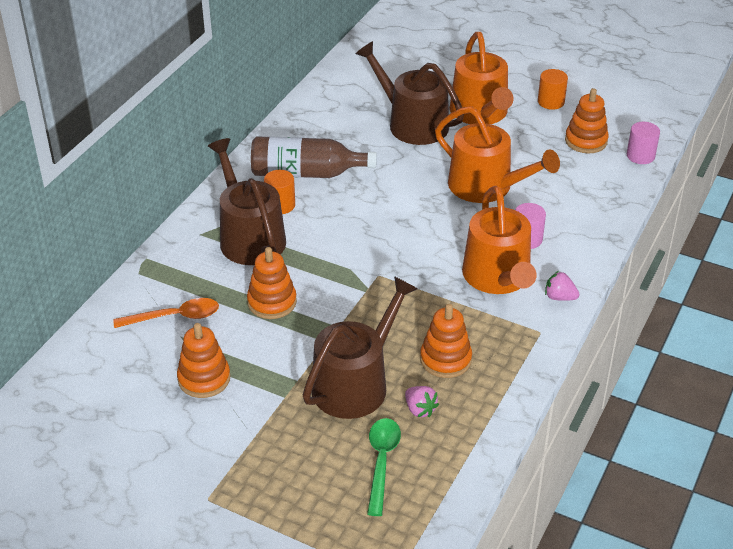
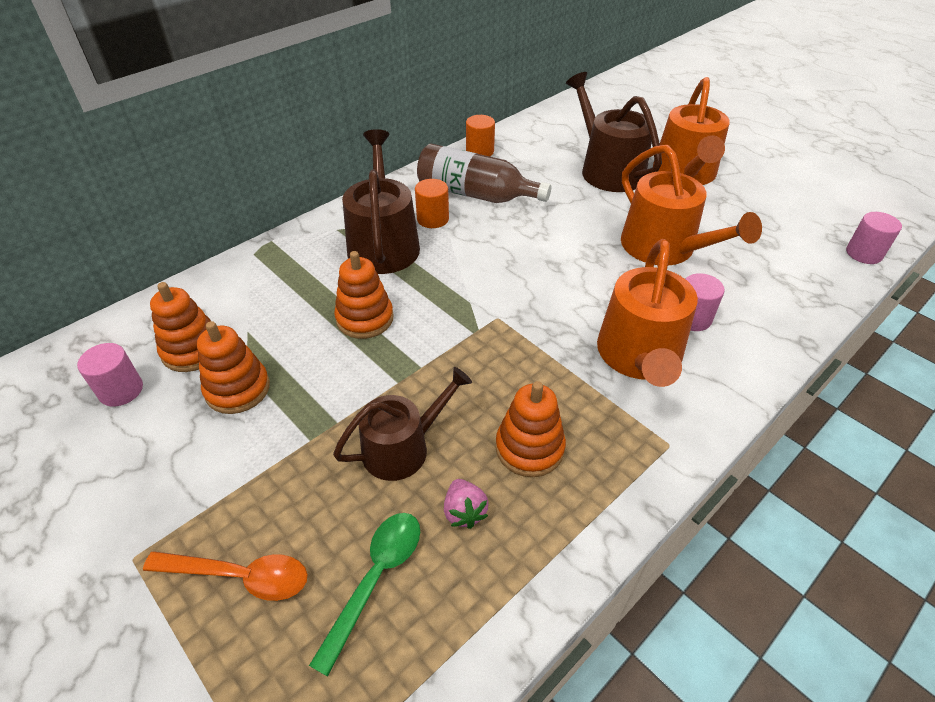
camera: 20 degrees right, 5 degrees up
orange spoon [113,298,219,328] -> orange spoon moved to [143,551,308,601]
brown watering can [303,276,418,419] -> brown watering can [333,367,472,481], size x0.67
orange cylinder [538,69,568,110] -> orange cylinder moved to [466,115,495,156]
pink strawberry [545,271,579,301] -> none
orange stacking toy [565,88,609,153] -> orange stacking toy moved to [150,282,211,372]
none -> pink cylinder [77,343,143,407]

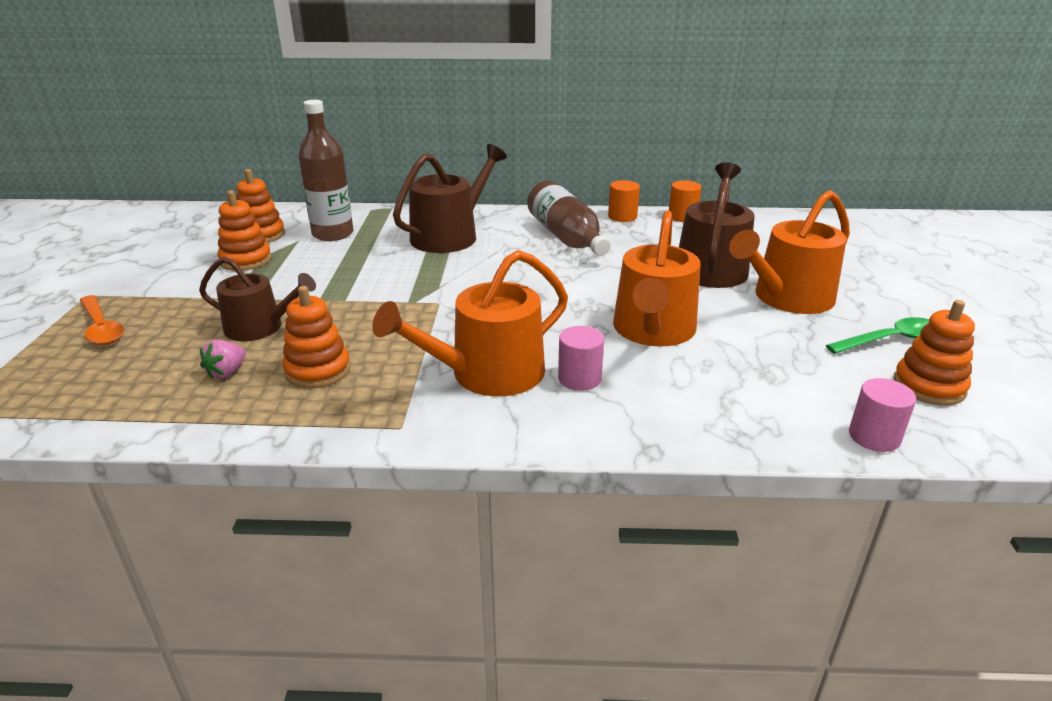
camera: 45 degrees right, 15 degrees down
pink cylinder [77,343,143,407] -> none
green spoon [309,513,420,677] -> green spoon moved to [826,317,929,354]
orange stacking toy [334,251,394,339] -> orange stacking toy moved to [893,300,975,406]
orange cylinder [415,179,449,228] -> orange cylinder moved to [669,180,702,222]
none -> brown bottle [299,100,353,241]

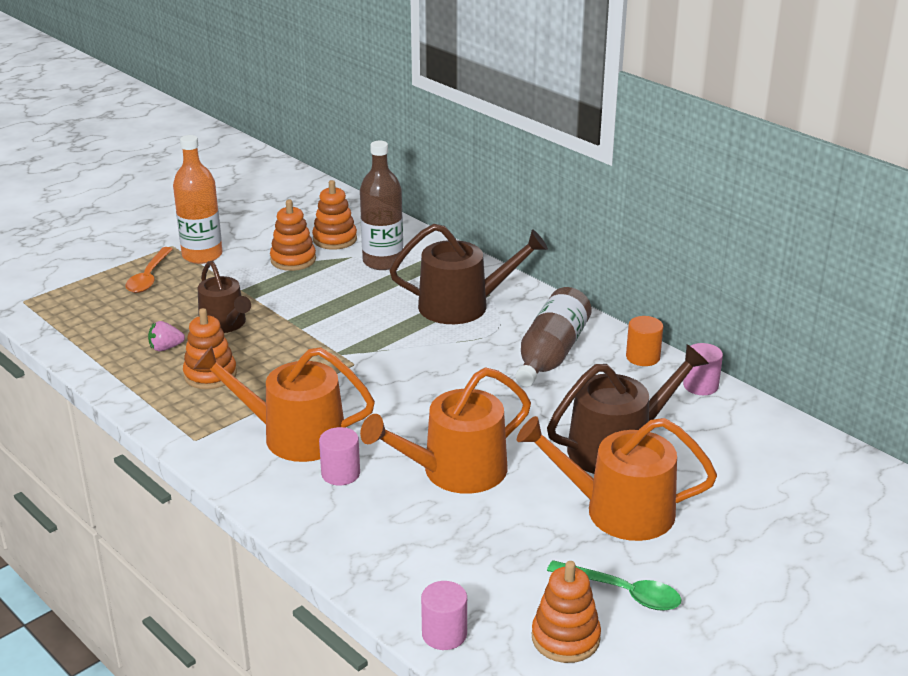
camera: 45 degrees right, 0 degrees up
orange cylinder [669,180,702,222] -> pink cylinder [683,343,723,395]
none -> orange bottle [173,135,223,264]

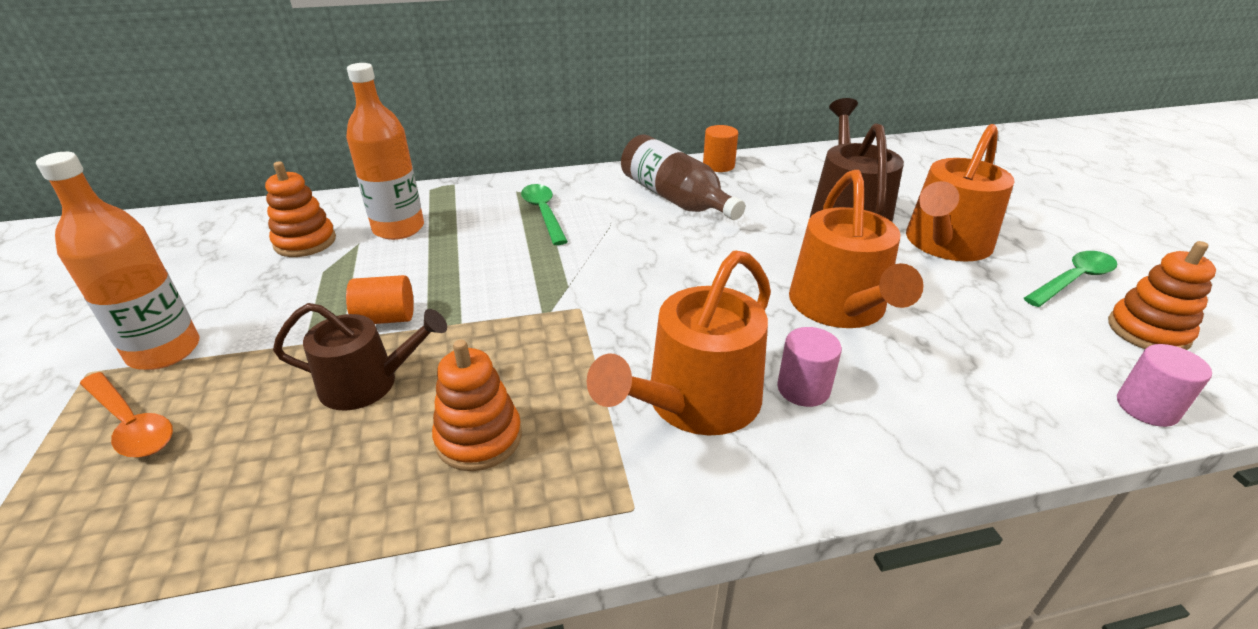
camera: 60 degrees left, 5 degrees up
pink strawberry [148,321,185,351] -> none
orange stacking toy [270,200,316,271] -> none
brown bottle [360,141,403,270] -> orange bottle [346,63,424,240]
brown watering can [389,224,548,324] -> green spoon [521,184,568,245]
pink cylinder [683,343,723,395] -> none
none -> orange cylinder [346,275,414,324]

